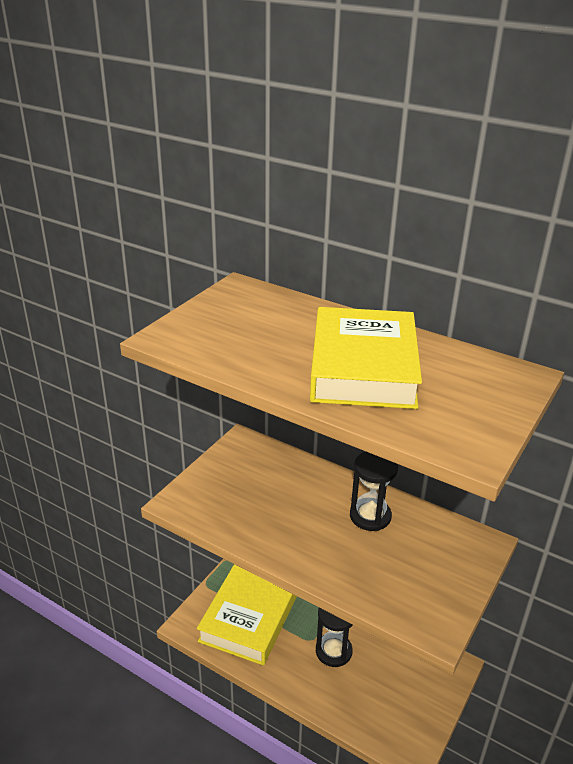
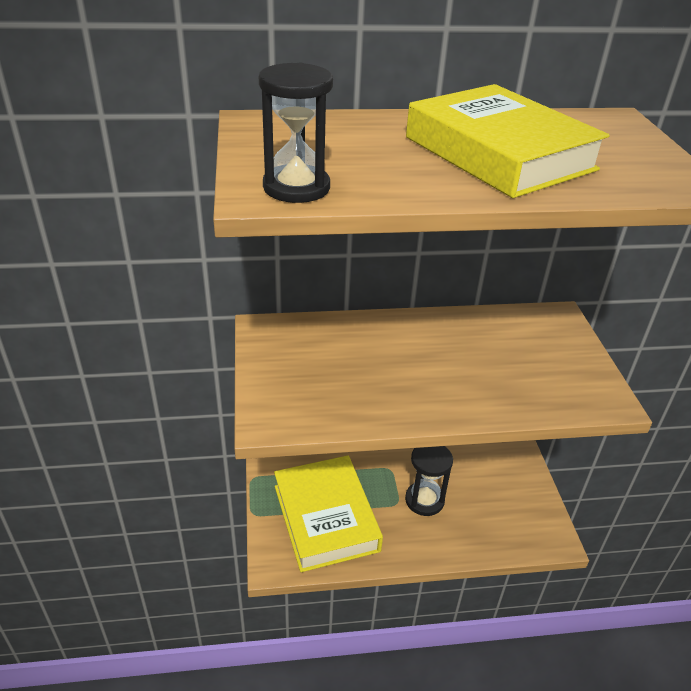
camera: 40 degrees left, 5 degrees up
black hourglass [350,452,398,531] -> black hourglass moved to [259,63,333,203]

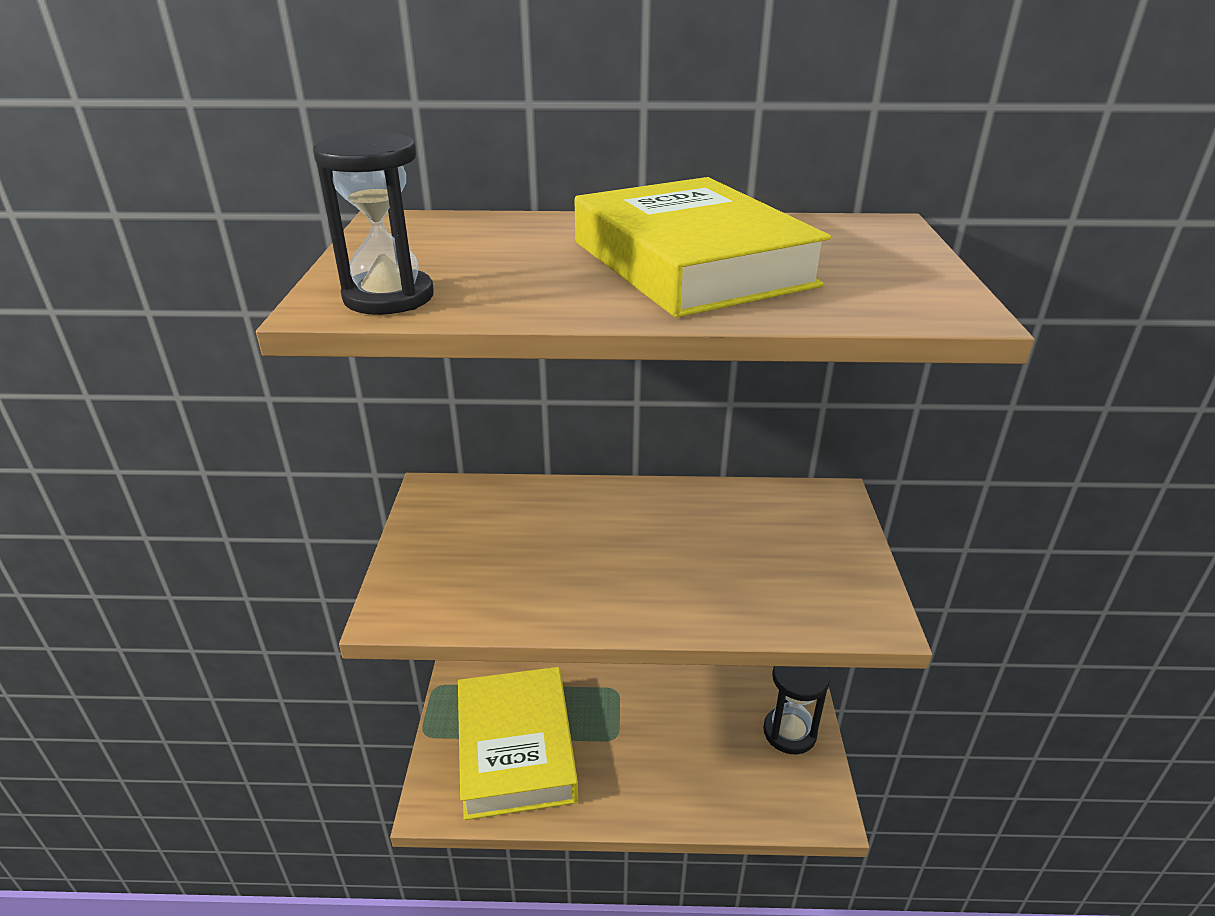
camera: 10 degrees right, 5 degrees down
black hourglass [405,446,453,516] -> black hourglass moved to [763,666,830,754]

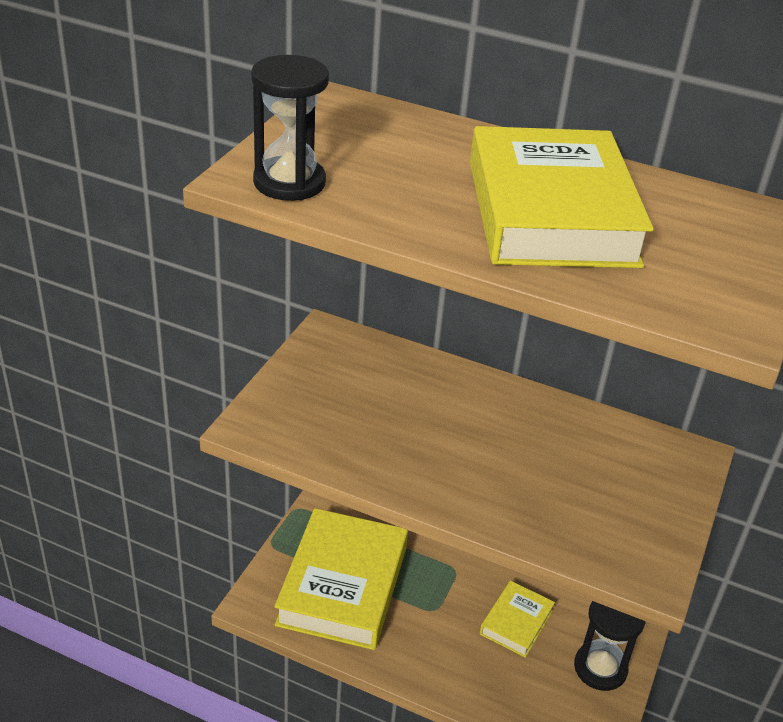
camera: 20 degrees right, 5 degrees up
none -> yellow book [480,581,555,658]

